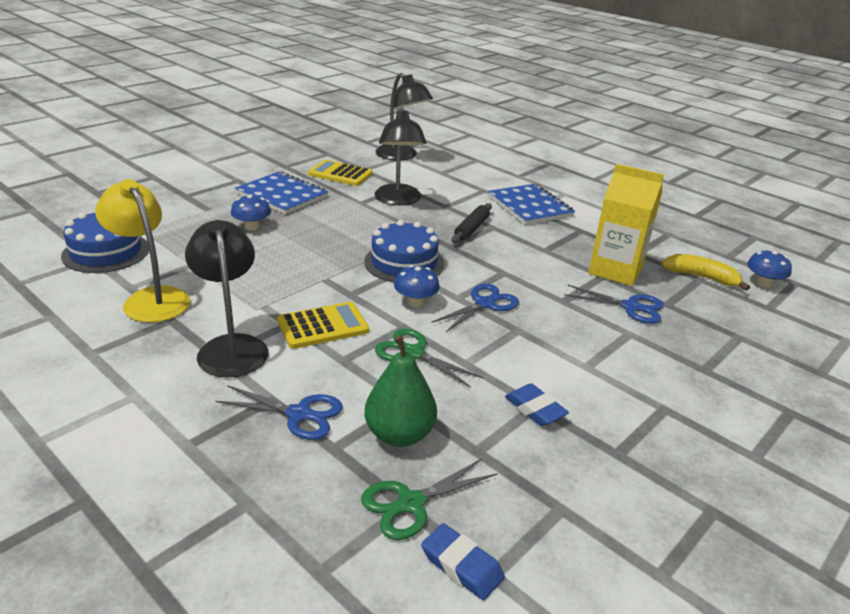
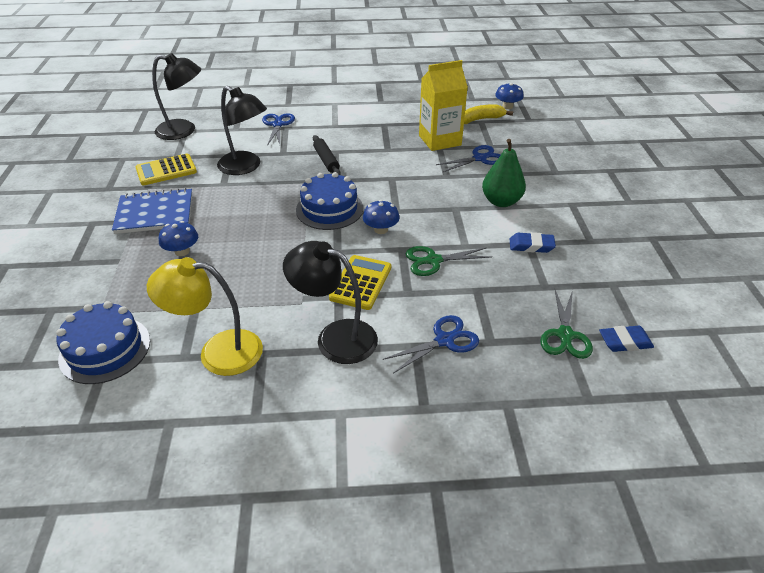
camera: 45 degrees left, 10 degrees up
green pear [365,336,437,447] -> green pear moved to [482,139,526,207]
blue scissors [431,284,519,332] -> blue scissors moved to [262,113,295,146]
blue notebook [488,184,575,225] -> none

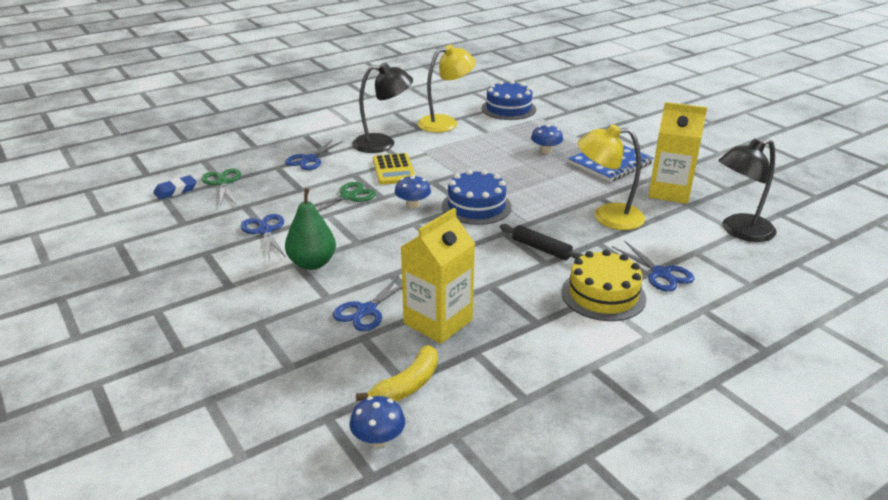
camera: 150 degrees right, 10 degrees down
yellow calculator [135,154,197,185] -> yellow carton [648,102,707,204]
black lamp [217,86,267,175] -> yellow lamp [578,124,645,230]
blue eraser [510,232,556,253] -> blue scissors [241,214,286,260]
none -> yellow cake [561,249,646,321]

